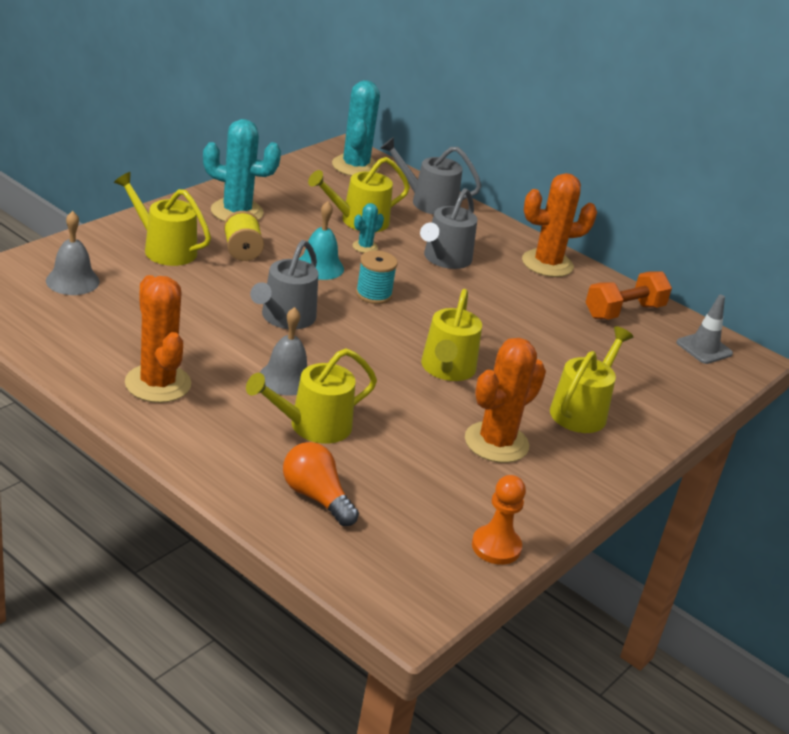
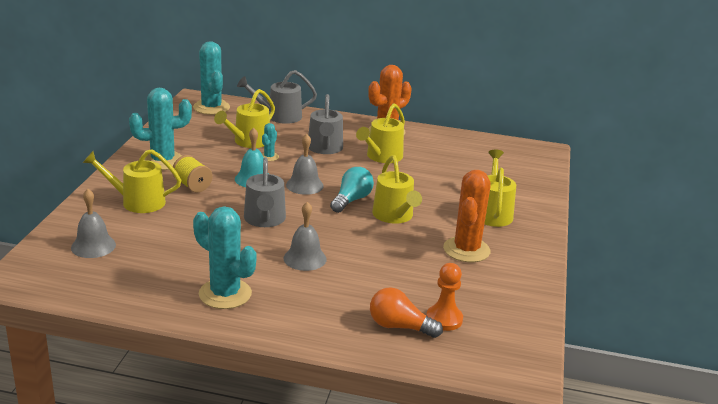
camera: 25 degrees left, 5 degrees down
orange cactus [125,275,191,403] -> turquoise cactus [193,206,257,309]
yellow watering can [246,348,377,444] -> yellow watering can moved to [356,103,405,163]
turquoise spool [356,251,398,304] -> grey bell [286,134,324,195]
orange pawn [472,475,526,565] -> orange pawn moved to [426,263,463,331]
orange dumbbell [585,272,672,320] -> none
grey traffic cone [676,295,733,364] -> none
none -> turquoise light bulb [330,167,374,213]

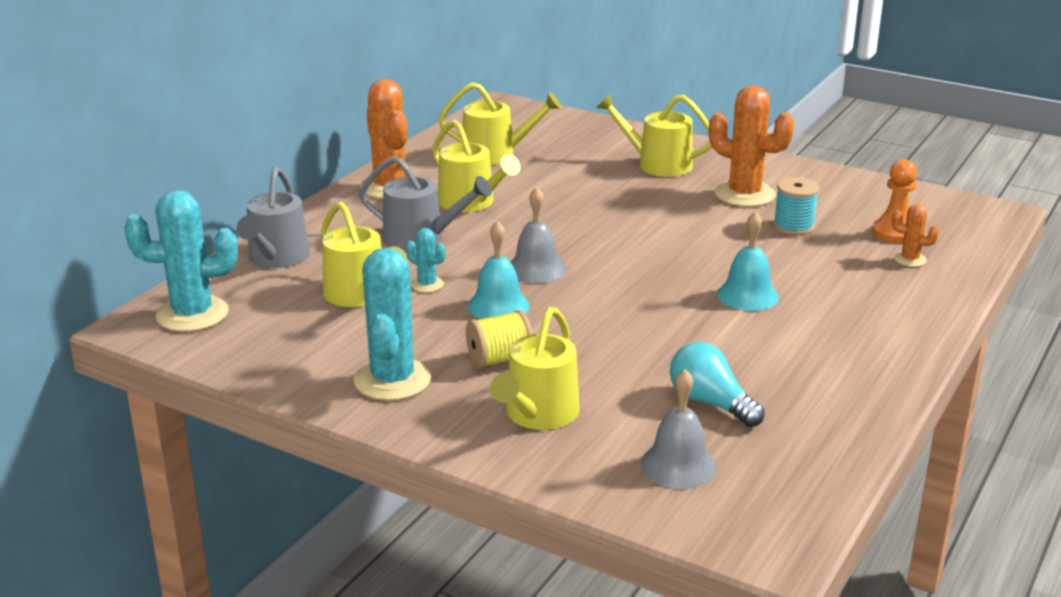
camera: 70 degrees left, 0 degrees up
turquoise cactus [193,206,257,309] -> none
grey watering can [244,157,286,227] -> none
grey bell [283,202,327,271] -> turquoise bell [717,211,779,311]
turquoise light bulb [330,167,374,213] -> turquoise light bulb moved to [670,342,765,427]
orange light bulb [370,287,443,338] -> orange cactus [892,204,939,267]
yellow watering can [372,155,422,224] -> yellow watering can moved to [438,82,562,165]
none -> turquoise spool [773,177,819,235]

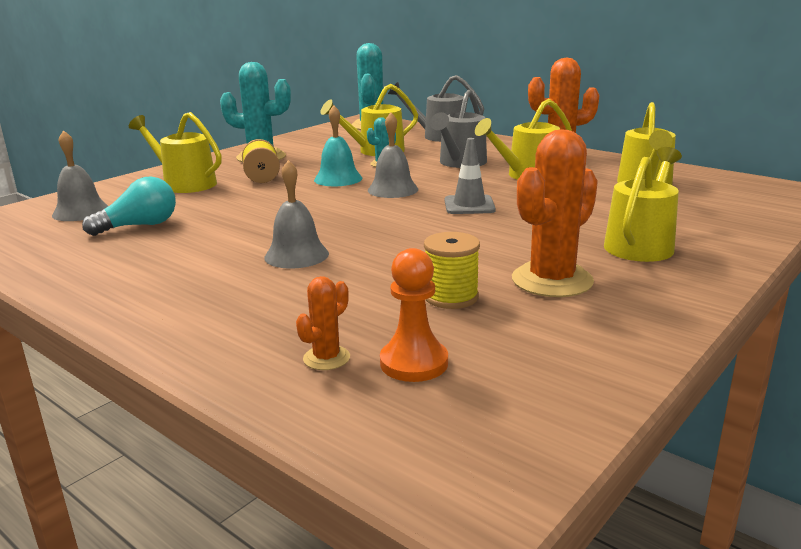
camera: 100 degrees right, 5 degrees down
turquoise bell [717,211,779,311] -> grey bell [264,160,329,268]
turquoise spool [773,177,819,235] -> yellow spool [424,232,480,309]
none -> grey traffic cone [445,138,496,214]

